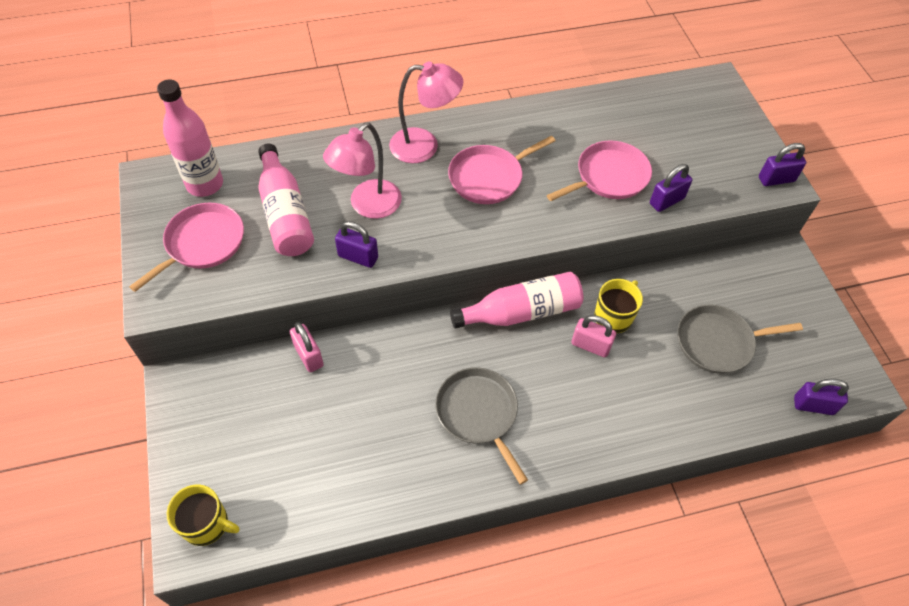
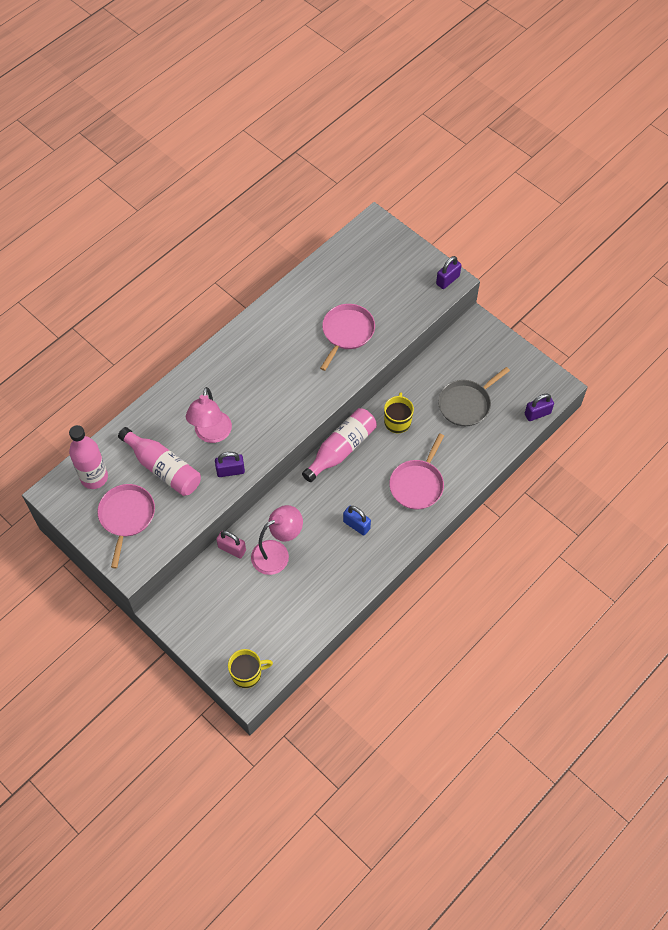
camera: 30 degrees left, 5 degrees up
pink lamp [389,61,463,163] -> pink lamp moved to [251,505,303,575]
grey pan [435,367,528,485] -> blue padlock [343,506,371,536]
pink pan [448,136,556,204] -> pink pan moved to [389,433,444,510]
pink padlock [571,315,616,357] -> none
purple padlock [650,164,692,212] -> none

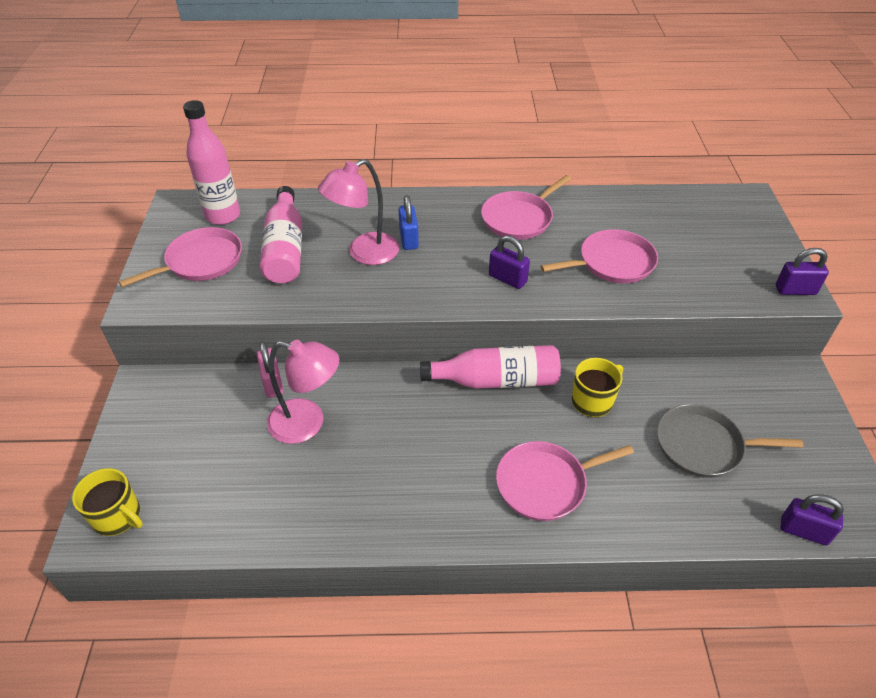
camera: 45 degrees right, 15 degrees down
purple padlock [215,452,245,477] -> purple padlock moved to [489,235,530,289]
blue padlock [343,506,371,536] -> blue padlock moved to [399,195,419,250]
none -> pink pan [481,175,571,240]

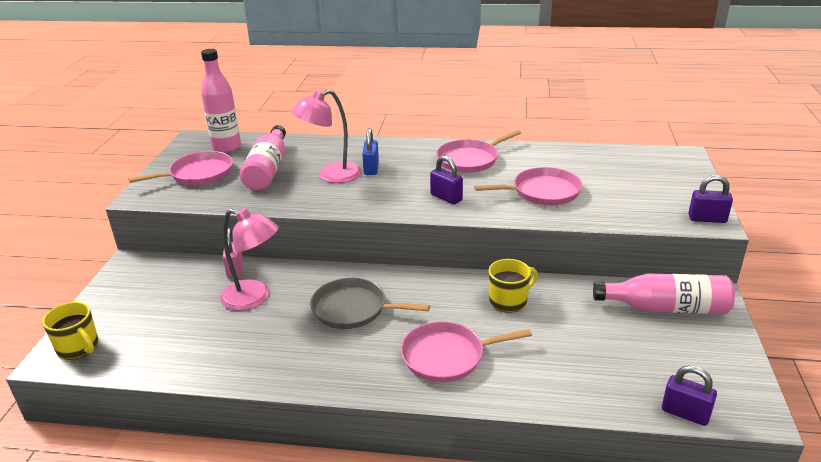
camera: 10 degrees right, 15 degrees down
pink bottle [420,345,561,389] -> pink bottle moved to [593,273,735,314]
grey pan [657,404,803,478] -> grey pan moved to [310,278,430,329]

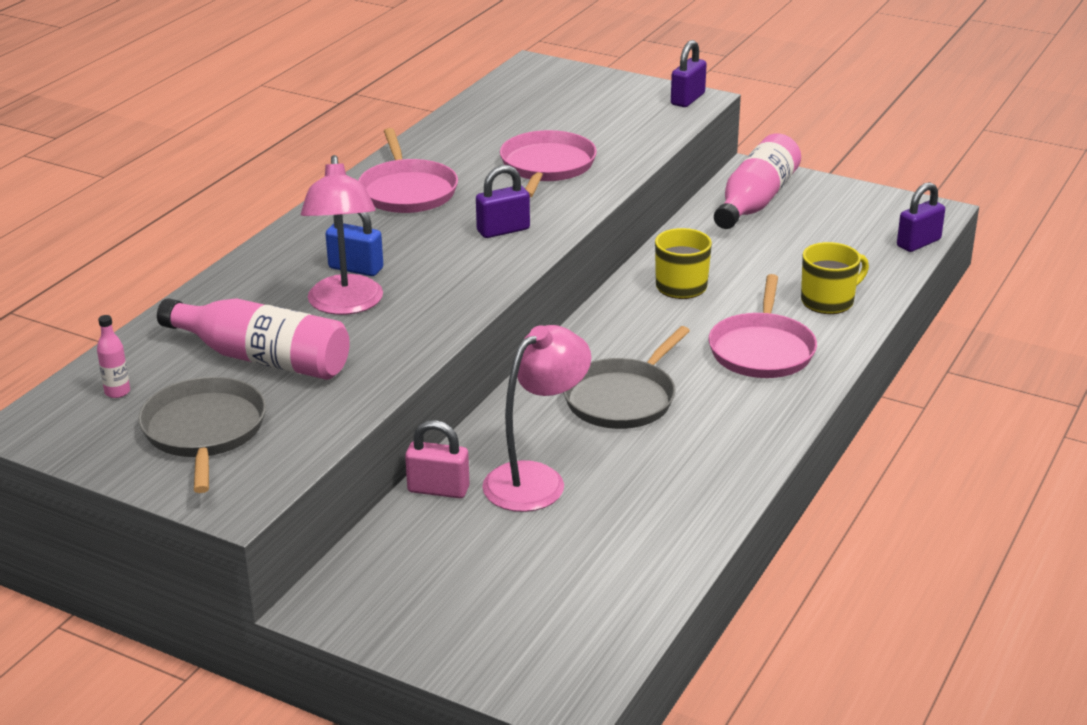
camera: 70 degrees left, 0 degrees up
yellow mug [42,302,99,360] -> yellow mug moved to [801,242,869,314]
pink pan [128,151,233,185] -> grey pan [138,377,266,493]
pink bottle [201,49,241,153] -> pink bottle [97,315,130,398], size x0.42

